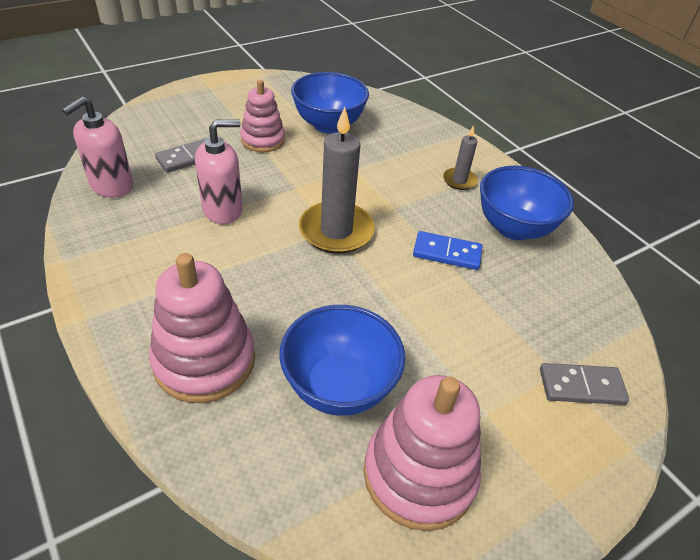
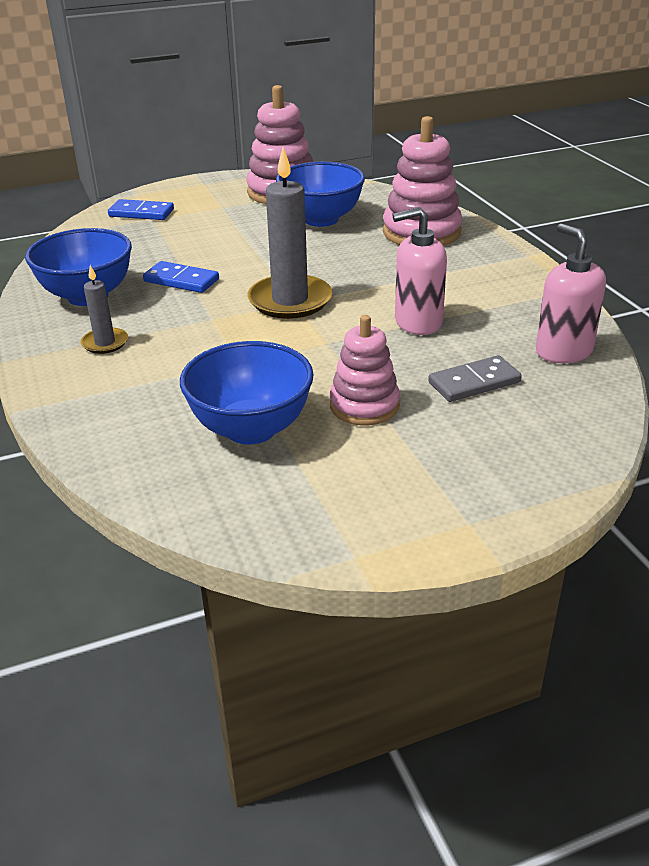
camera: 165 degrees left, 10 degrees down
pink soap dispenser [62,97,133,198] -> pink soap dispenser turned 75 degrees counterclockwise [536,223,606,363]
grey domino [540,363,629,405] -> blue domino [108,199,174,220]

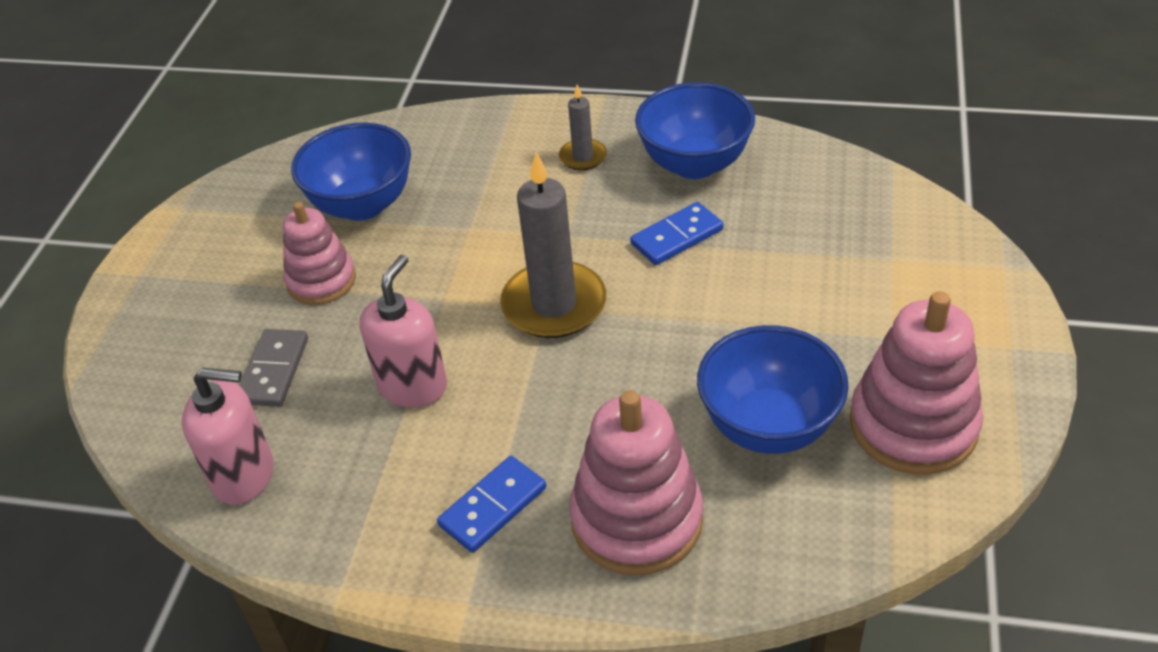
camera: 125 degrees right, 10 degrees up
blue domino [108,199,174,220] -> blue domino moved to [437,456,546,553]

